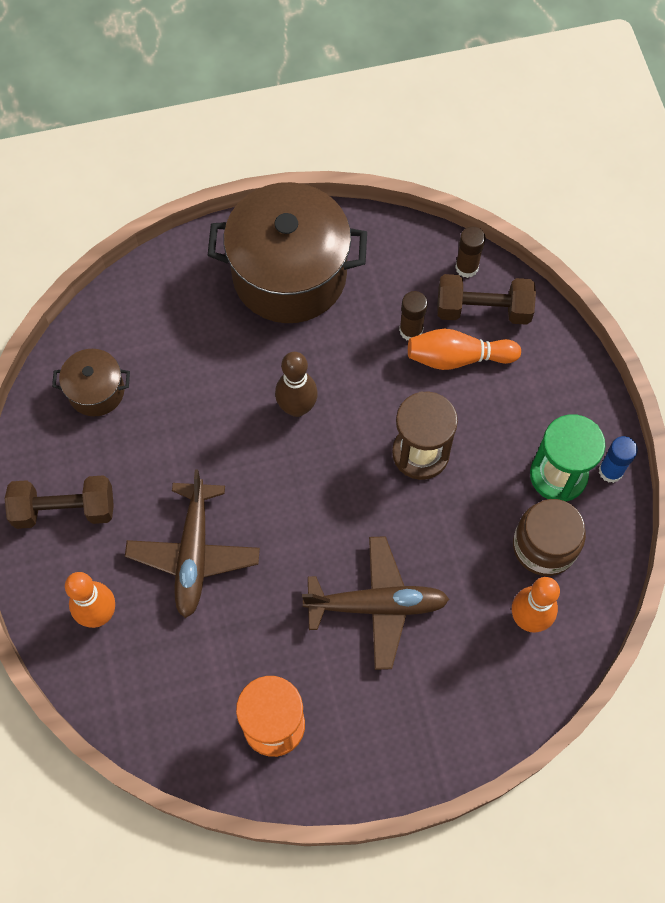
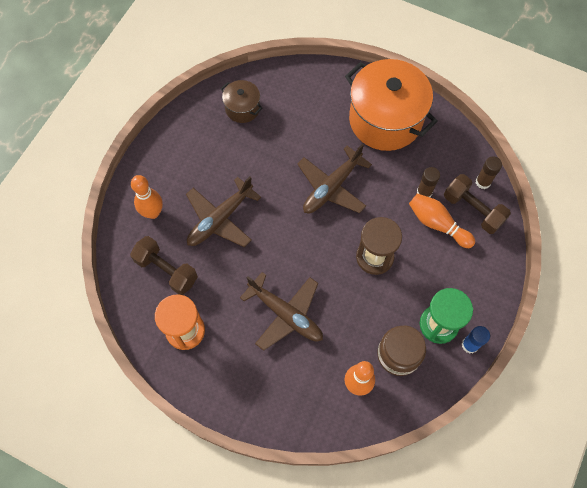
camera: 40 degrees right, 0 degrees up
brown dumbbell [5,475,114,529] -> brown dumbbell moved to [130,236,198,295]
brown pot [207,182,367,323] -> orange pot [345,59,438,151]
brown bowling pin [275,352,318,417] -> brown plane [297,144,372,213]

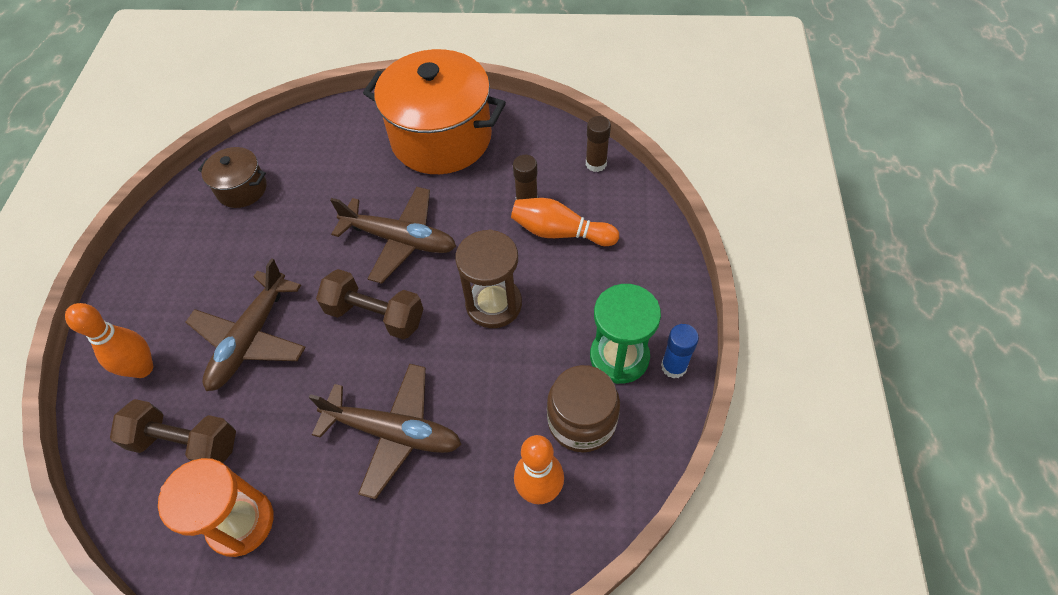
camera: 20 degrees left, 10 degrees down
brown plane [297,144,372,213] -> brown plane turned 90 degrees counterclockwise [330,187,456,284]
brown dumbbell [444,174,511,234] -> brown dumbbell moved to [316,269,423,340]

